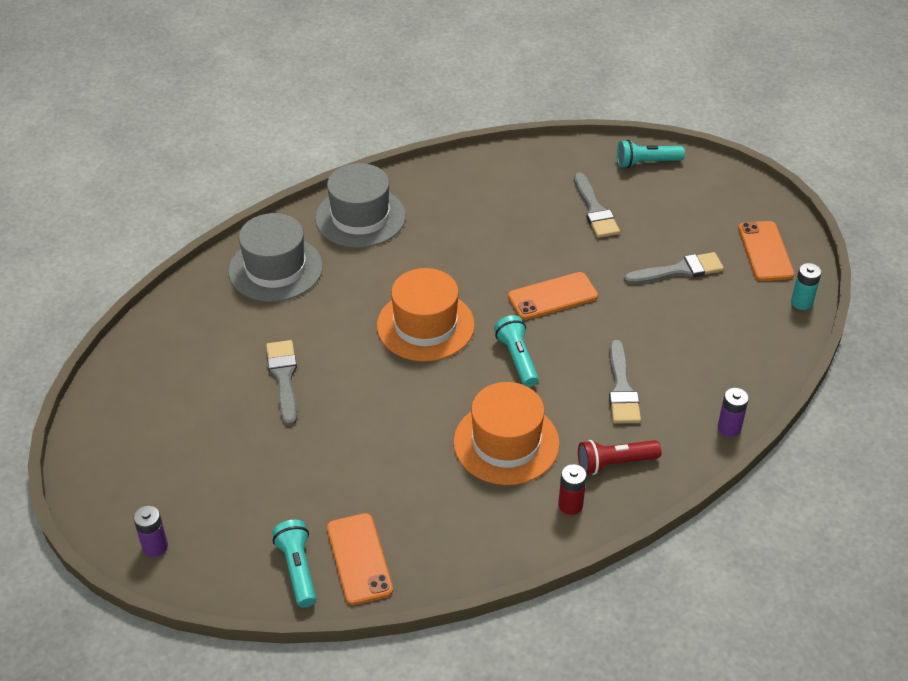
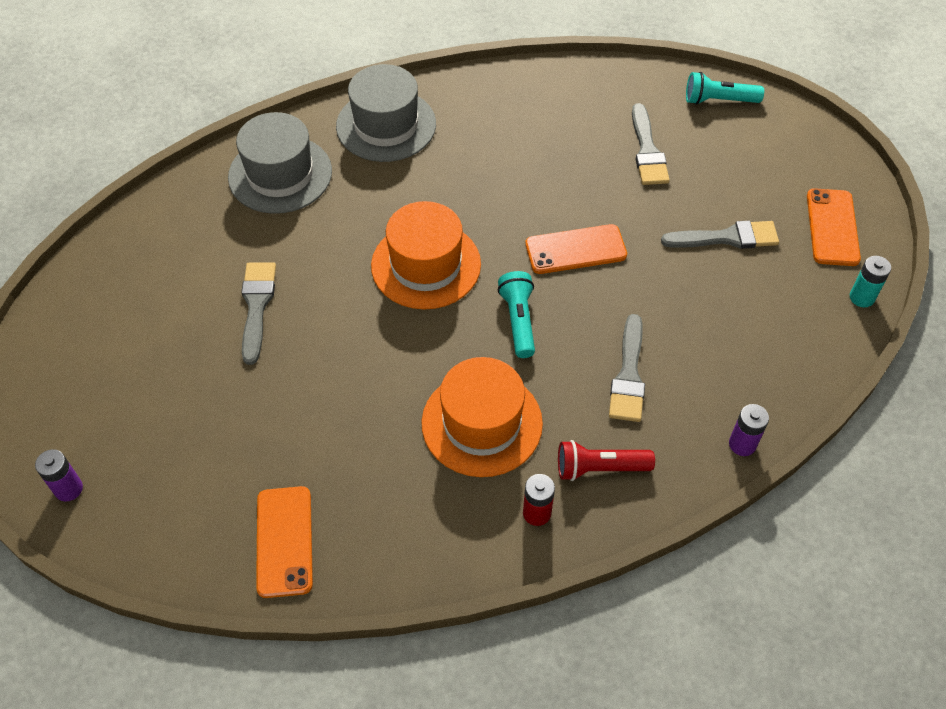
camera: 10 degrees right, 10 degrees up
turquoise flashlight [272,520,316,607] -> none

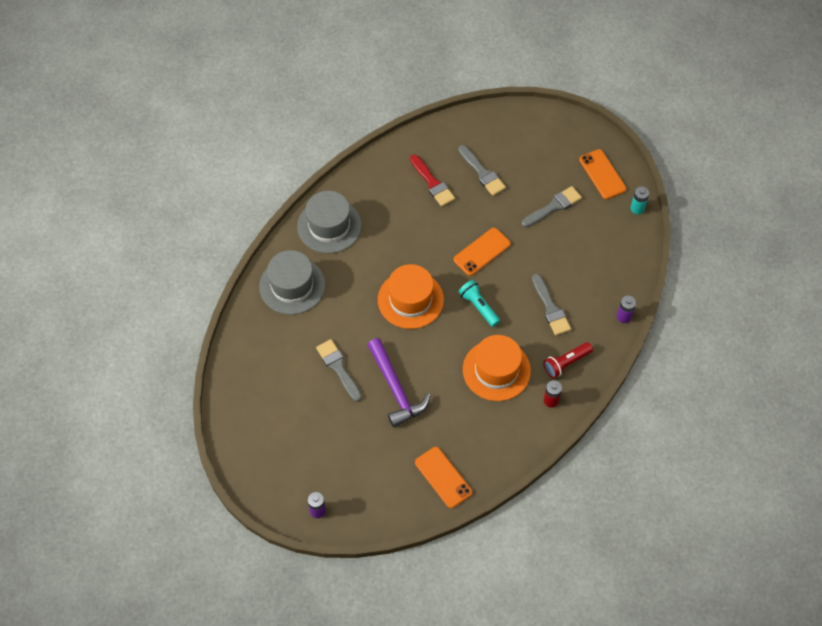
camera: 30 degrees left, 5 degrees up
turquoise flashlight [686,72,764,105] -> none
none -> purple hammer [367,338,430,427]
none -> red brush [410,154,455,207]

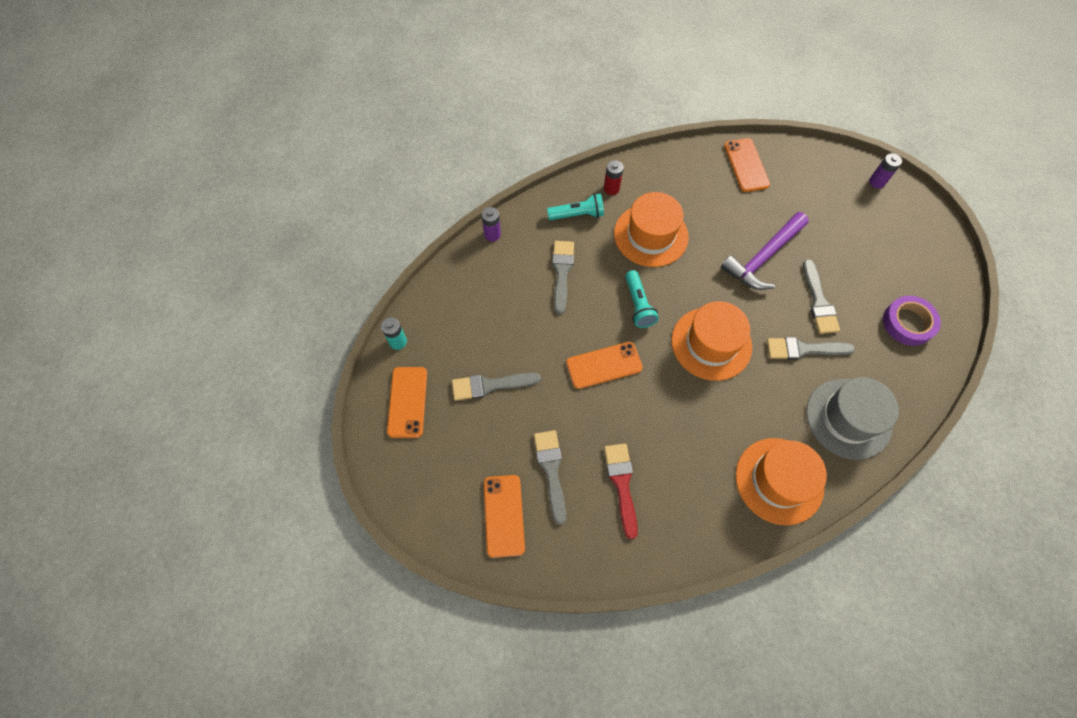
camera: 155 degrees left, 5 degrees up
grey hat [297,191,362,253] -> orange hat [736,438,827,525]
purple hammer [367,338,430,427] -> purple hammer turned 135 degrees counterclockwise [721,212,809,290]
red flashlight [543,342,593,378] -> turquoise flashlight [547,193,604,220]
none -> orange phone [484,475,525,558]
none -> grey brush [767,337,855,360]
none -> purple tape [883,296,941,346]

